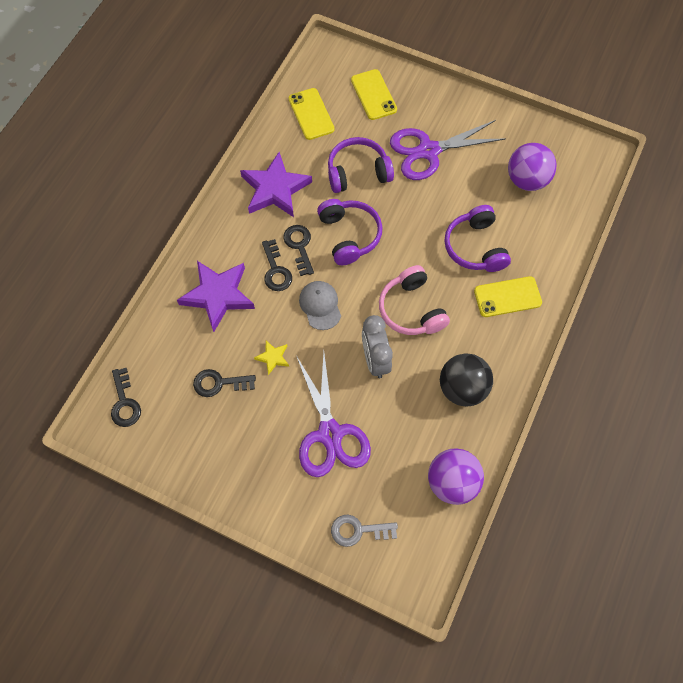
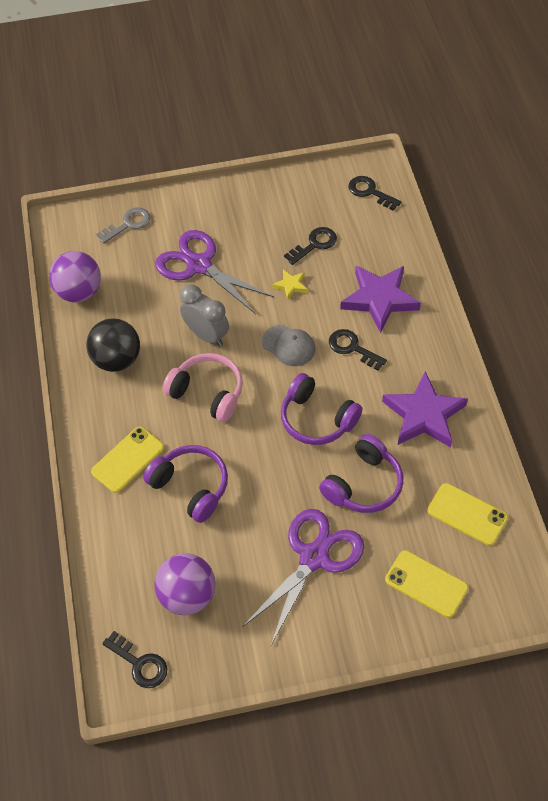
camera: 145 degrees right, 10 degrees down
black key [284,225,314,276] -> black key moved to [102,631,167,688]

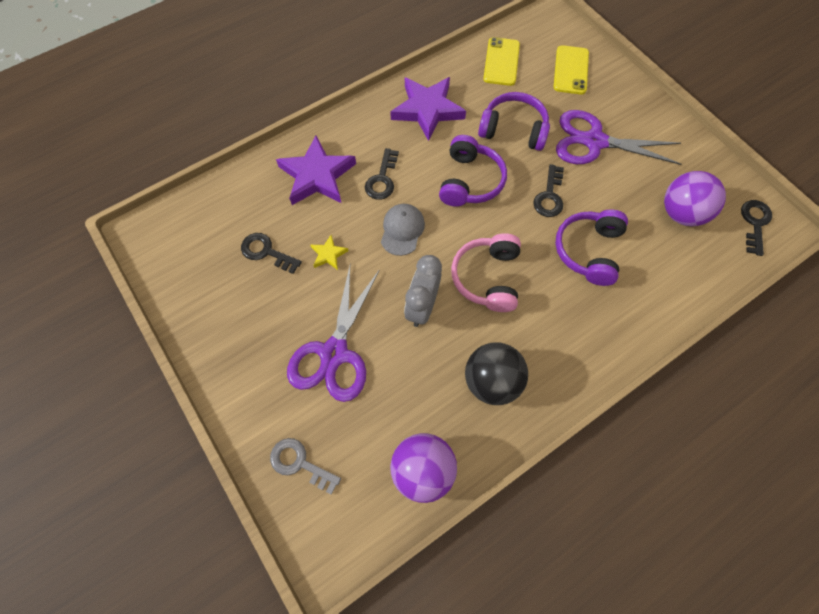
camera: 115 degrees left, 10 degrees up
yellow phone [91,427,164,493] -> none
black key [349,176,401,211] -> black key moved to [533,164,564,217]

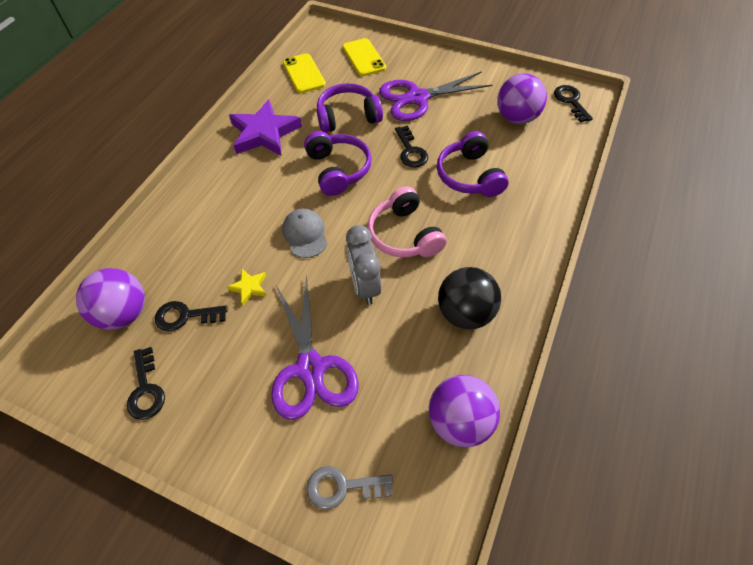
camera: 30 degrees left, 10 degrees down
purple star [276,136,356,205] -> none
black key [365,148,399,200] -> black key moved to [127,347,165,420]
none -> purple ball [76,268,145,330]

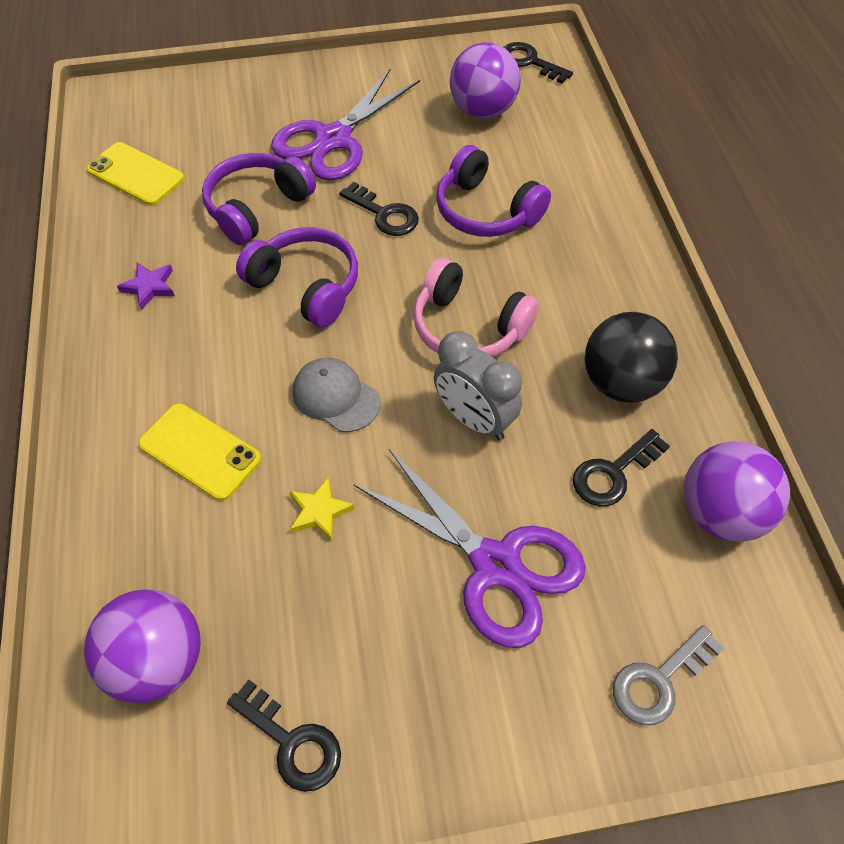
camera: 35 degrees left, 0 degrees up
black key [155,301,227,331] -> black key moved to [573,429,670,506]
purple star [229,99,302,156] -> purple star [117,263,175,310], size x0.46
yellow phone [342,38,386,76] -> yellow phone moved to [138,403,261,501]

